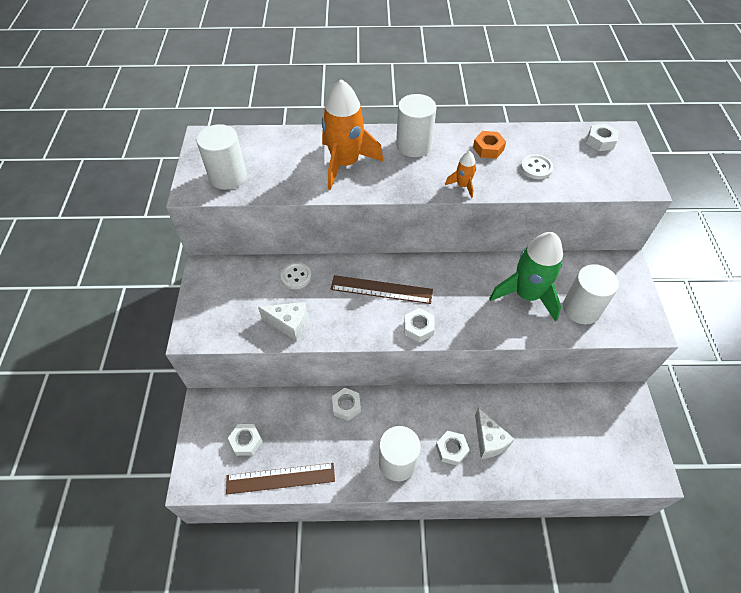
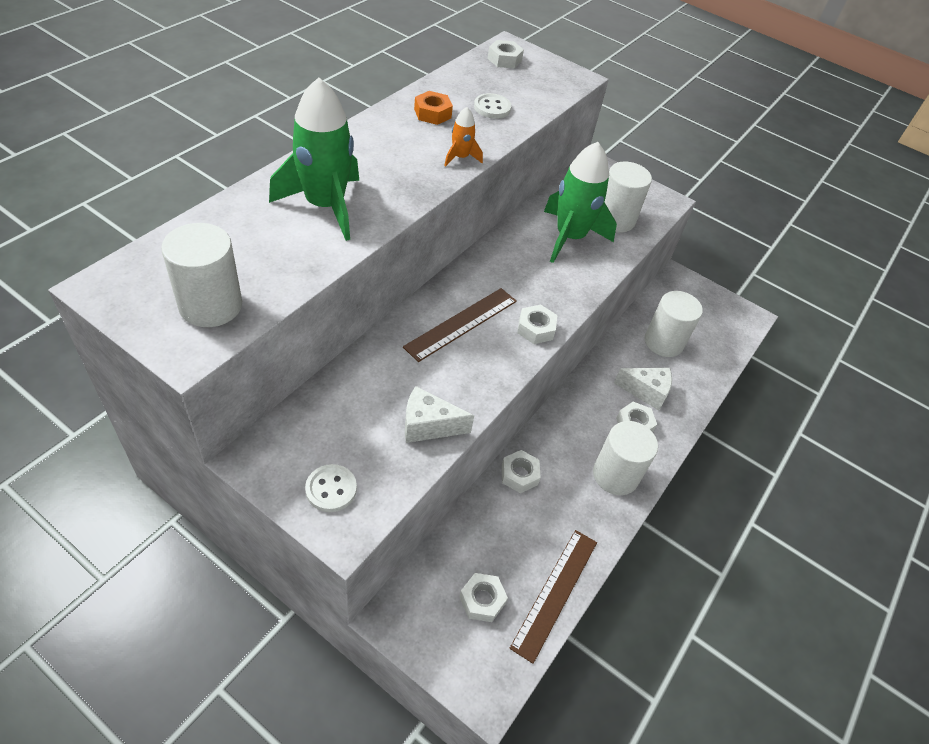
camera: 60 degrees left, 5 degrees down
white cheese [258,302,307,341] -> white cheese turned 135 degrees counterclockwise [405,386,474,443]
white button [281,262,312,289] -> white button moved to [305,464,357,512]
orange rocket [322,79,384,190] -> green rocket [269,77,359,241]
white cylinder [396,94,436,157] -> white cylinder moved to [645,291,703,357]

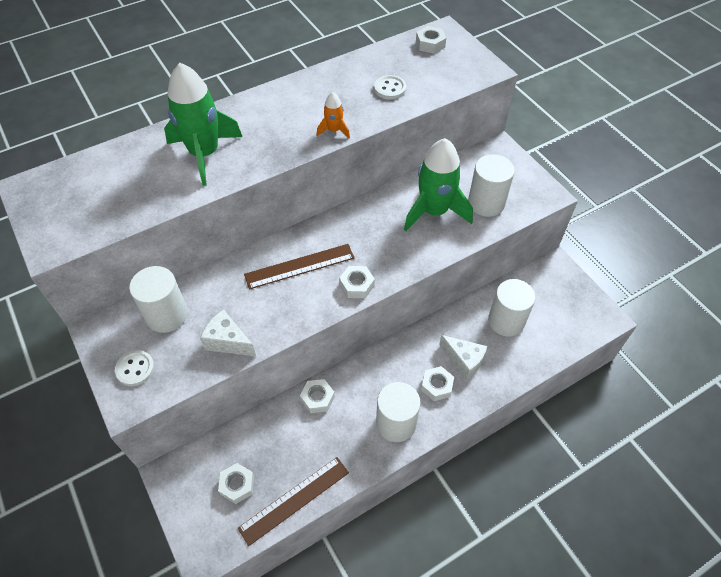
camera: 30 degrees right, 5 degrees up
white cylinder [161,223,242,327] -> white cylinder moved to [129,266,188,333]
orange nut [414,91,453,125] -> none

